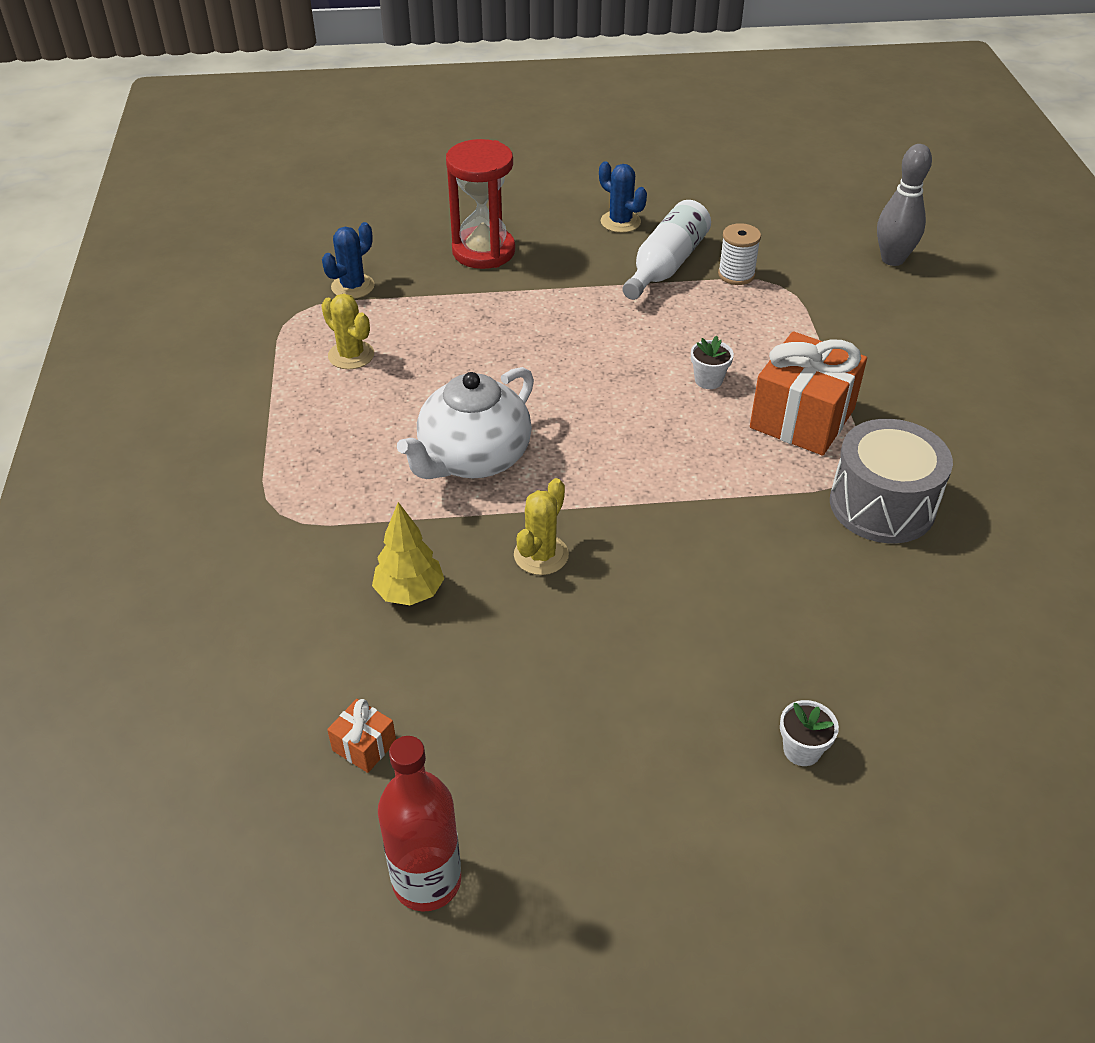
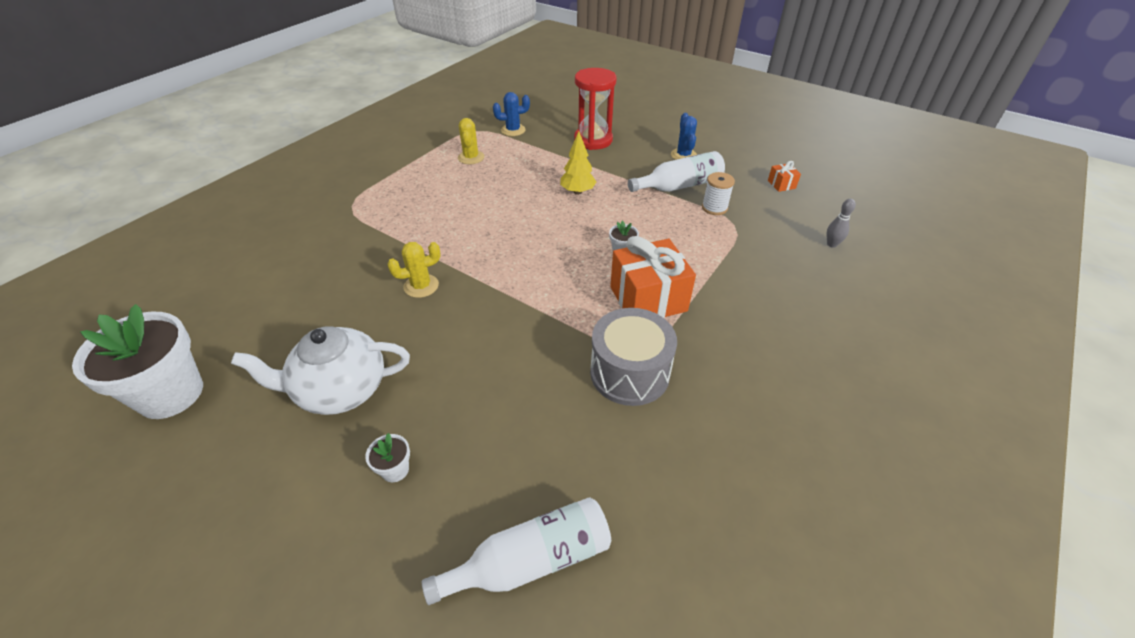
camera: 40 degrees right, 0 degrees up
orange gift [327,699,396,773] -> orange gift moved to [768,161,801,192]
yellow tree [372,502,445,605] -> yellow tree moved to [560,131,596,195]
red bottle [378,736,461,912] -> white flower pot [72,304,203,419]
white teapot [397,367,534,479] -> white teapot moved to [231,326,410,415]
grey bowling pin [877,144,932,266] -> grey bowling pin [827,199,856,248], size x0.56
none -> white bottle [422,497,611,605]

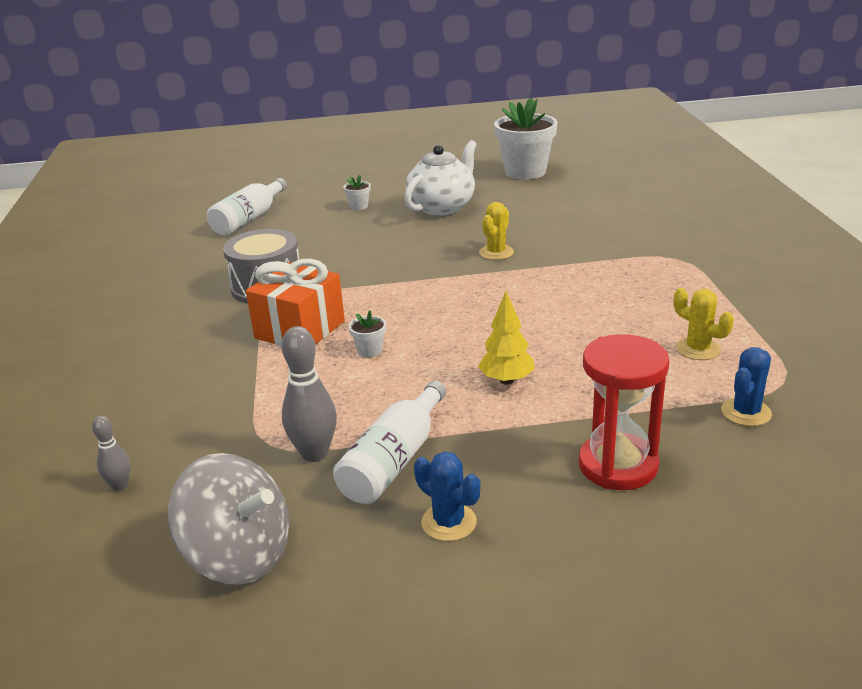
camera: 140 degrees right, 15 degrees down
white spool [702,172,735,215] -> grey bowling pin [281,326,337,462]
orange gift [768,161,801,192] -> grey spinning top [168,453,289,585]

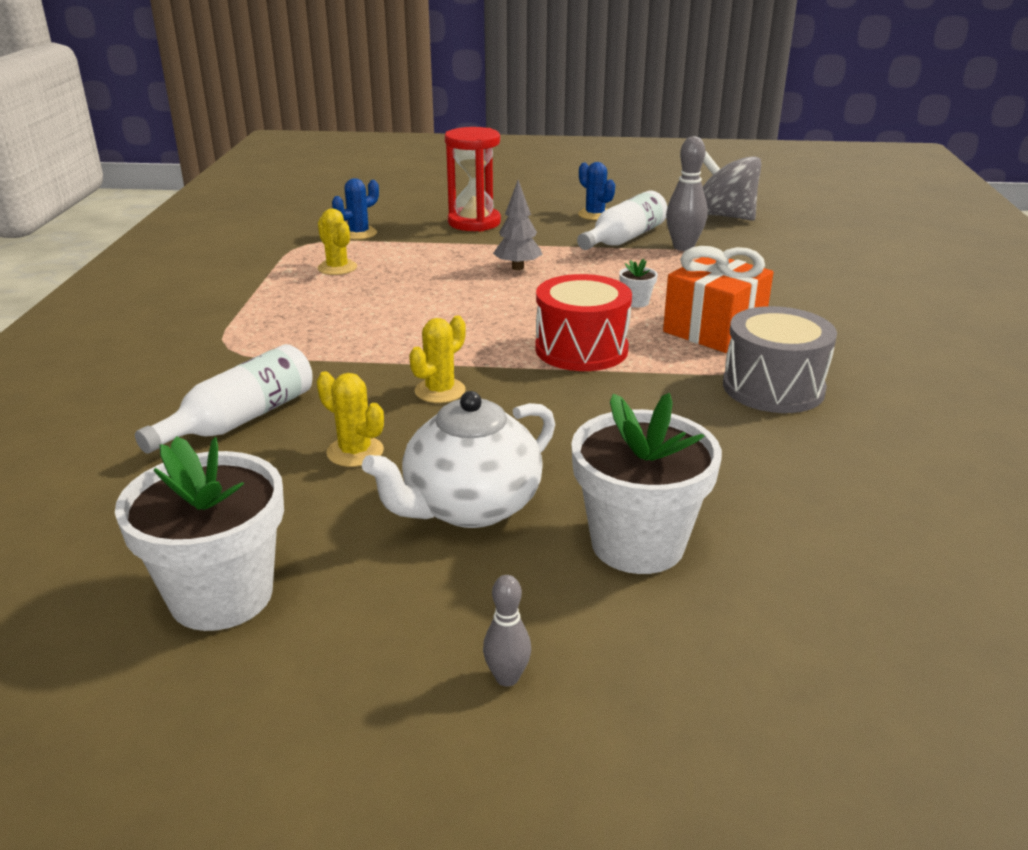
camera: 170 degrees left, 0 degrees up
grey bowling pin [92,416,131,491] -> grey bowling pin moved to [483,575,531,687]
white bottle [207,178,287,236] -> white bottle moved to [135,344,313,454]
white flower pot [343,175,371,210] -> white flower pot [571,393,722,574], size x2.42
yellow tree [478,291,535,385] -> grey tree [493,180,543,270]
none -> yellow cactus [317,371,384,467]
none -> red drum [536,274,632,371]

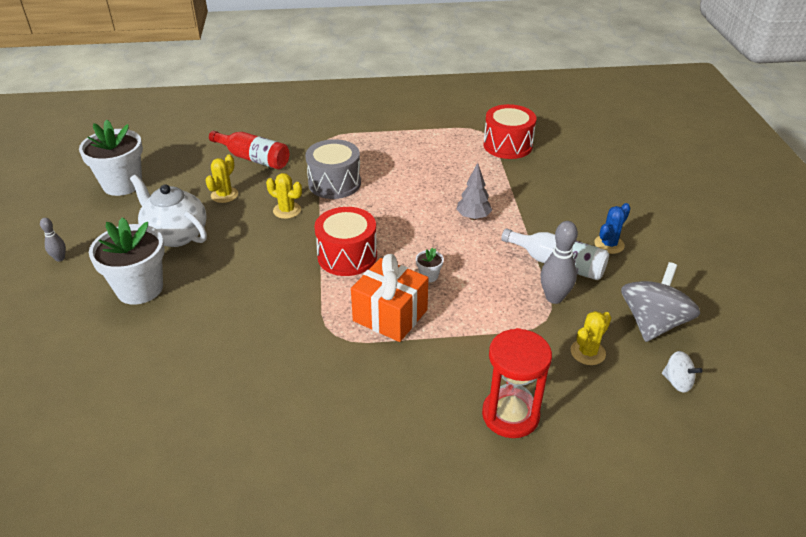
camera: 80 degrees right, 10 degrees up
white bottle [135,344,313,454] -> red bottle [209,131,289,169]
yellow cactus [318,209,357,275] -> yellow cactus moved to [571,311,611,365]
blue cactus [332,178,379,240] -> red drum [483,104,536,159]
red hourglass [445,127,501,231] -> red hourglass moved to [482,328,552,438]
grey drum [723,306,837,413] -> grey drum moved to [305,139,361,199]
none -> white spinning top [662,351,702,393]

